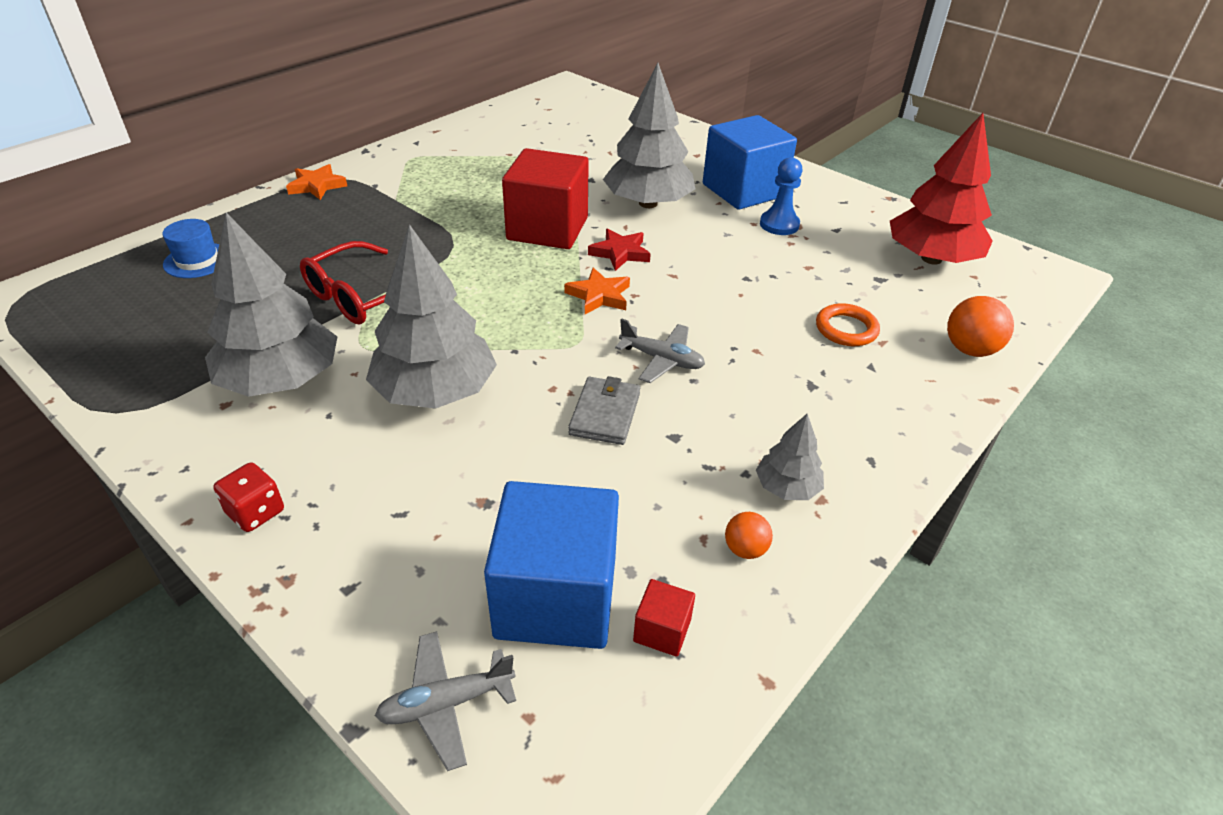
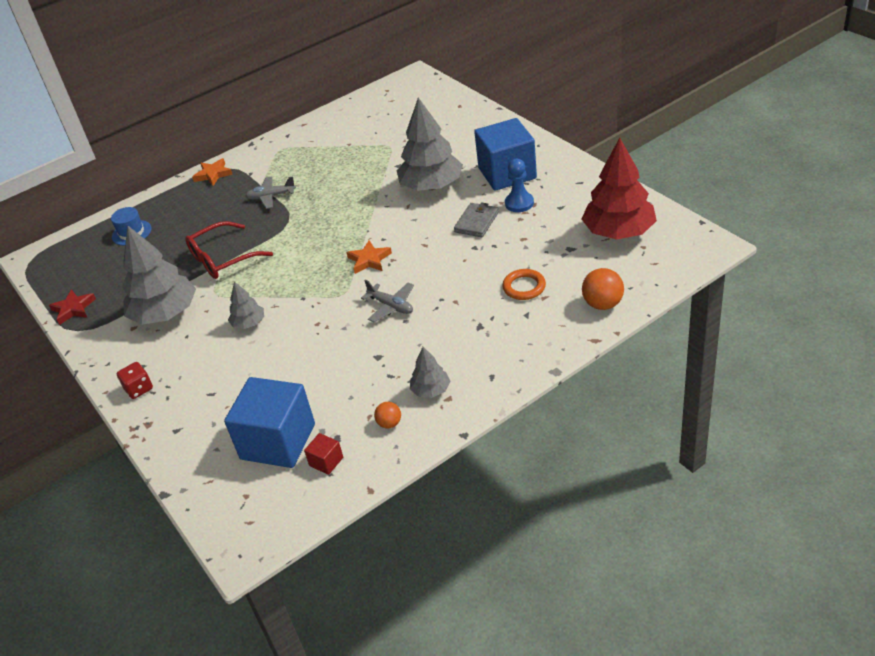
camera: 20 degrees right, 0 degrees up
grey tree [366,224,497,409] -> grey tree [228,281,264,329], size x0.49
grey plane [375,631,516,771] -> grey plane moved to [245,176,296,209]
red cube [502,148,589,249] -> none
grey wallet [568,376,640,445] -> grey wallet moved to [454,202,499,237]
red star [588,228,651,271] -> red star moved to [49,289,96,325]

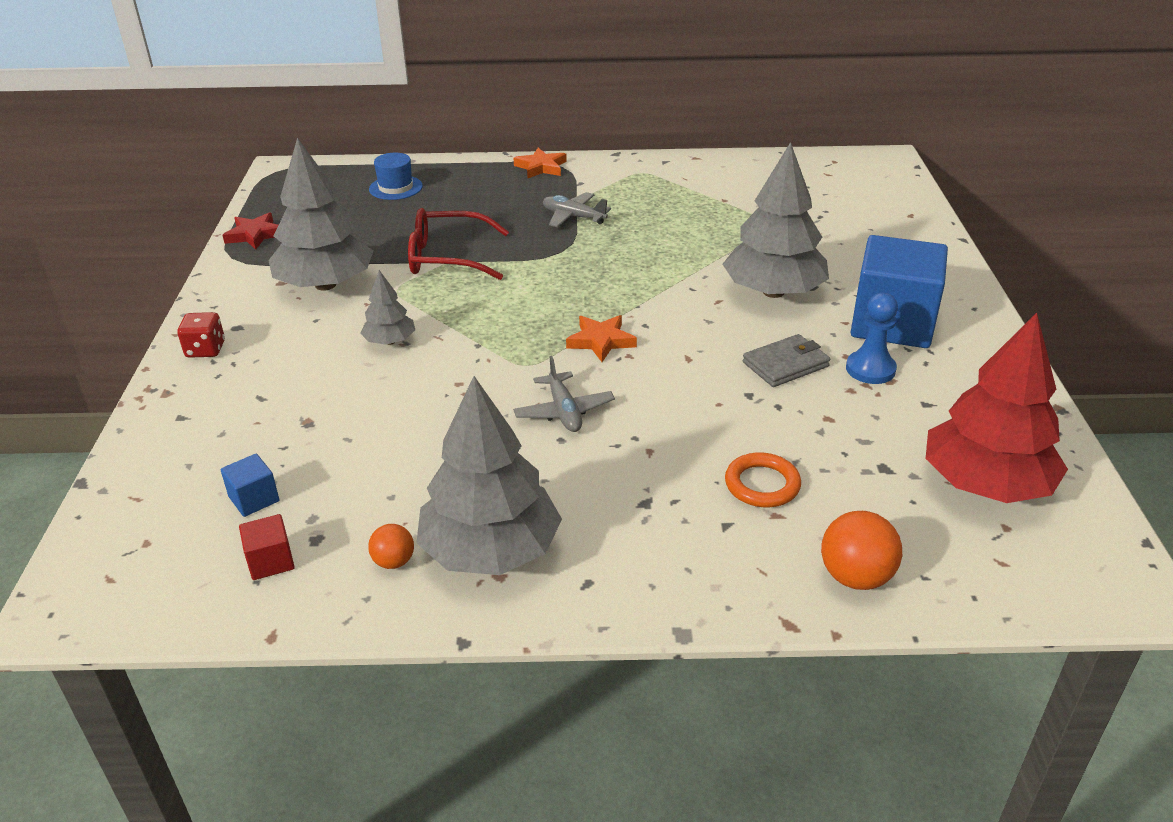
camera: 30 degrees right, 5 degrees down
blue cube [224,377,315,468] -> blue cube [221,454,279,517], size x0.41
grey tree [410,347,450,398] -> grey tree [416,376,562,575], size x2.04

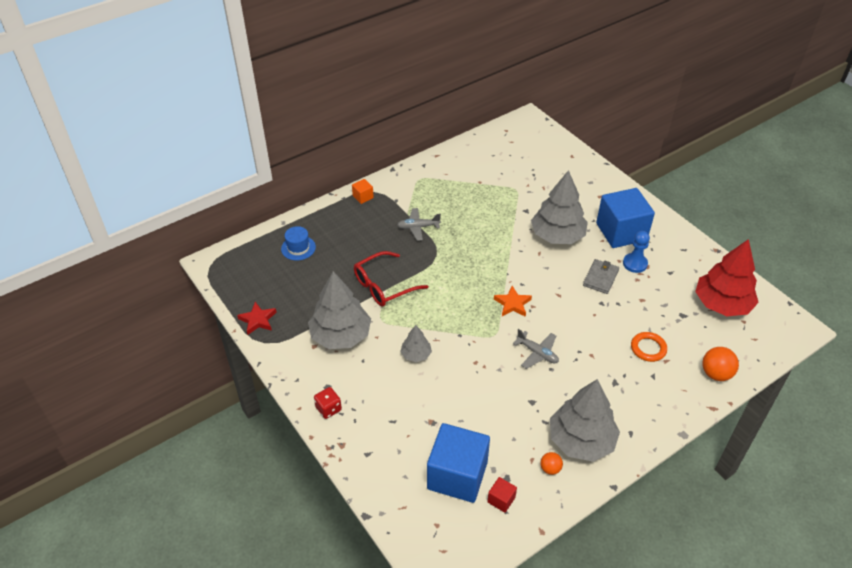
camera: 35 degrees left, 10 degrees up
blue cube [221,454,279,517] -> blue cube [427,423,490,503], size x2.41
orange star [513,148,567,178] -> orange cube [352,179,374,204]

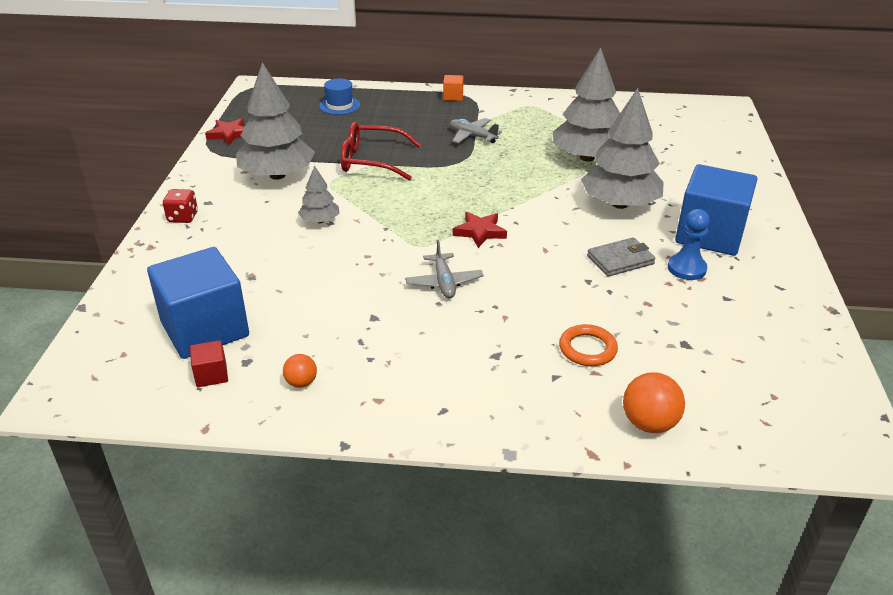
camera: 40 degrees right, 10 degrees down
orange star [494,286,532,317] -> red star [453,212,507,248]
grey tree [550,379,620,462] -> grey tree moved to [553,47,620,162]
red tree [695,239,759,316] -> none

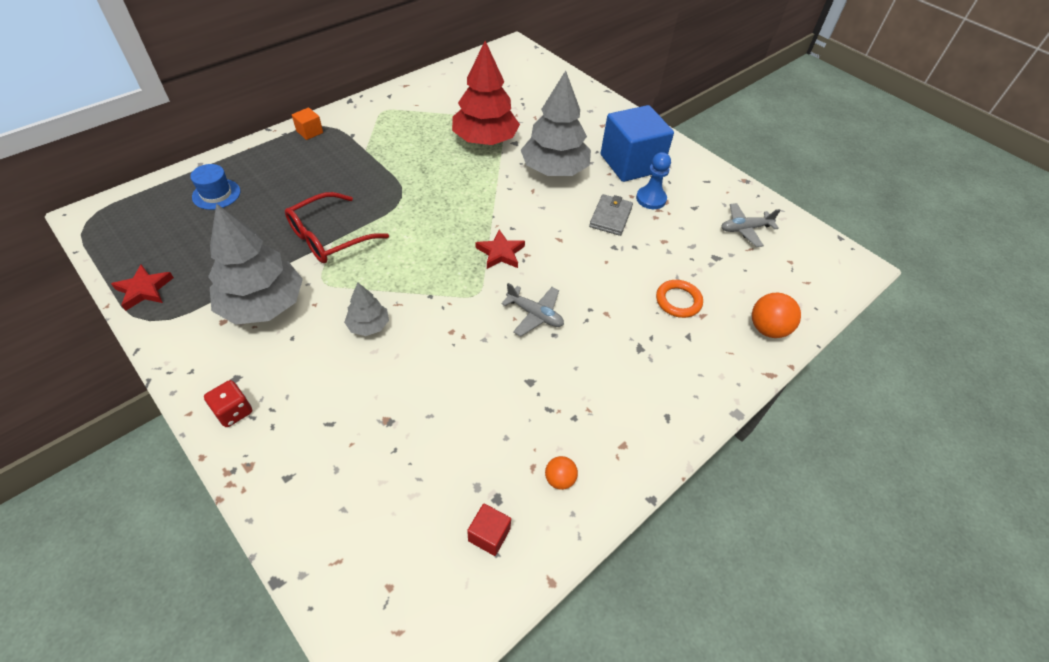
camera: 50 degrees left, 15 degrees up
blue cube [147,247,249,359] -> none
grey plane [450,118,502,143] -> grey plane moved to [721,203,781,247]
grey tree [553,47,620,162] -> red tree [452,41,520,145]

